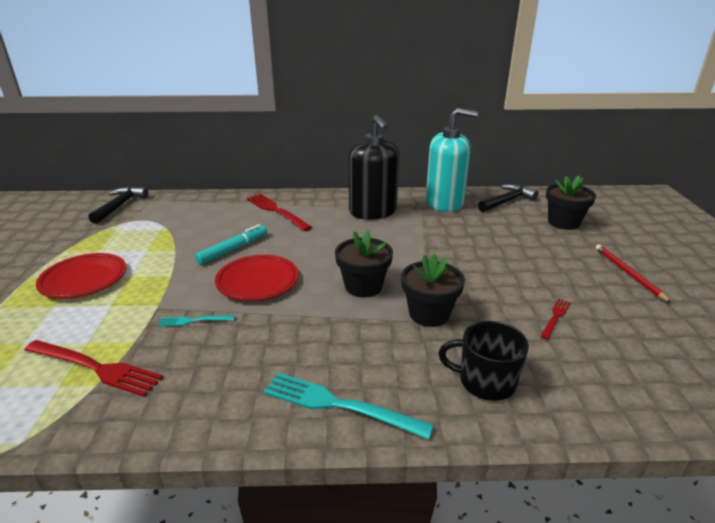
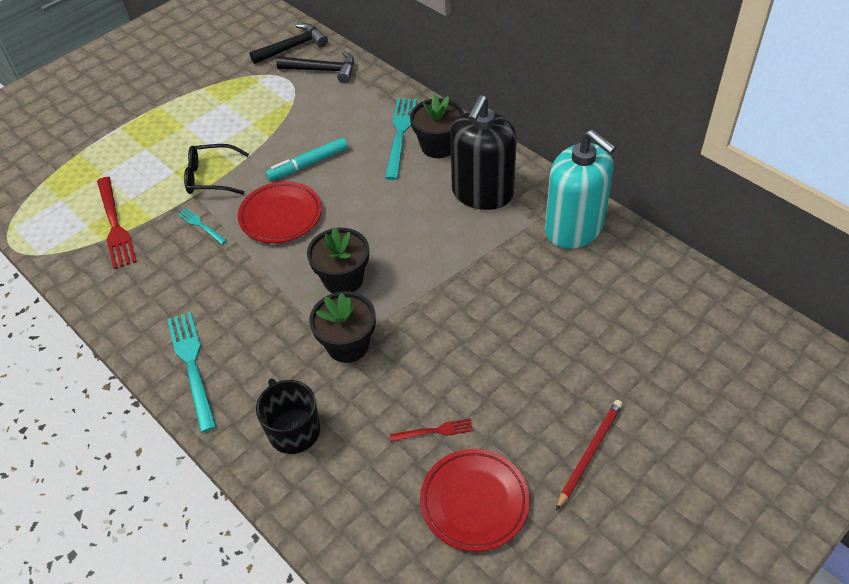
camera: 50 degrees right, 20 degrees up
red plate [36,253,126,299] -> red plate moved to [420,449,530,552]
turquoise marker [195,224,267,264] -> turquoise marker turned 150 degrees clockwise [266,138,348,181]
red fork [247,194,312,231] -> turquoise fork [385,98,417,180]
black hammer [478,184,539,212] -> black hammer moved to [276,51,354,83]
black flower pot [546,176,596,230] -> black flower pot moved to [410,95,464,158]
none -> black glasses [184,144,249,194]

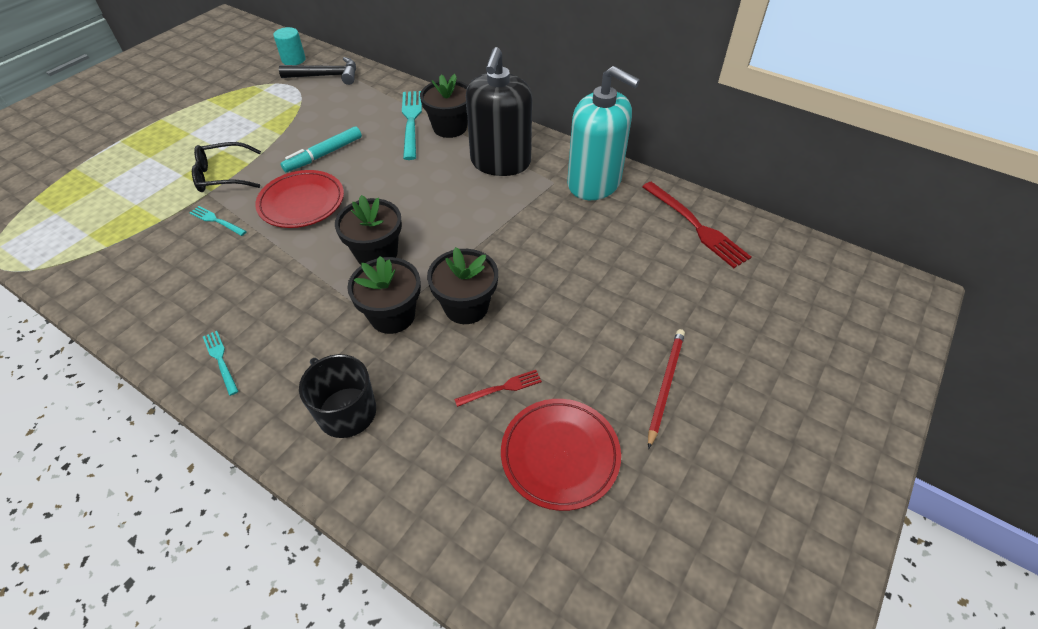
camera: 15 degrees left, 0 degrees up
red fork [97,177,137,269] -> red fork moved to [642,181,751,268]
turquoise fork [167,312,217,433] -> turquoise fork [203,331,239,396], size x0.52
black hammer [249,23,328,64] -> turquoise cylinder [273,27,306,65]
none -> black flower pot [427,247,498,324]

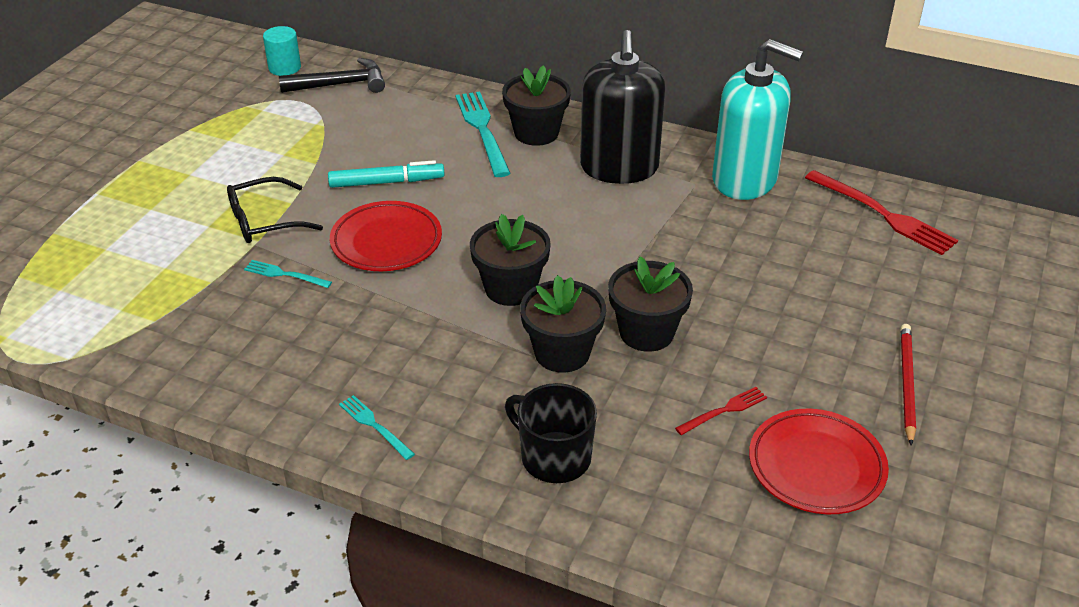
camera: 10 degrees left, 10 degrees down
turquoise marker [280,126,362,172] -> turquoise marker turned 135 degrees counterclockwise [328,160,445,188]

